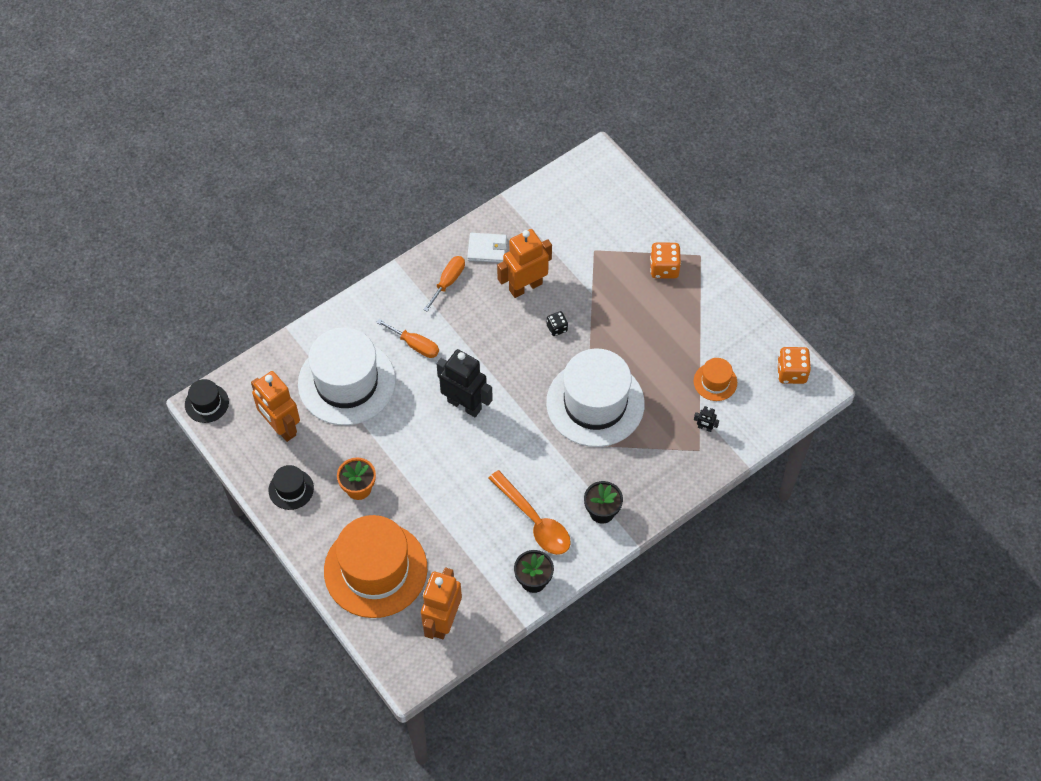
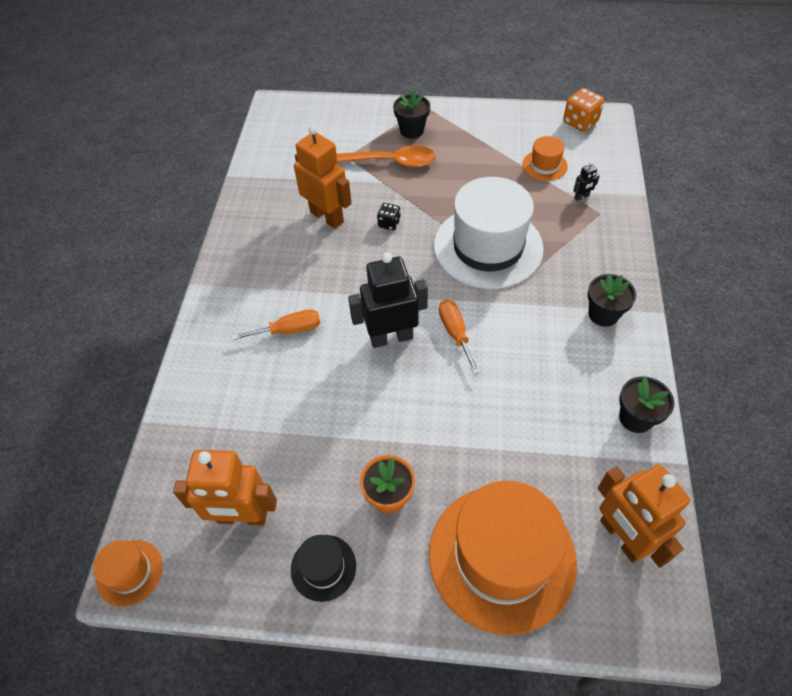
camera: 45 degrees left, 5 degrees down
black hat [185,379,229,423] -> orange hat [93,540,163,607]
white hat [298,328,396,425] -> none
orange screwdriver [423,256,465,312] -> orange screwdriver moved to [439,300,480,374]
white wallet [467,233,507,263] -> none
orange spoon [488,470,571,555] -> orange spoon moved to [337,145,436,168]
orange robot [497,229,552,298] -> orange robot turned 120 degrees clockwise [294,125,352,229]
orange dice [650,243,681,278] -> black flower pot [393,90,430,138]

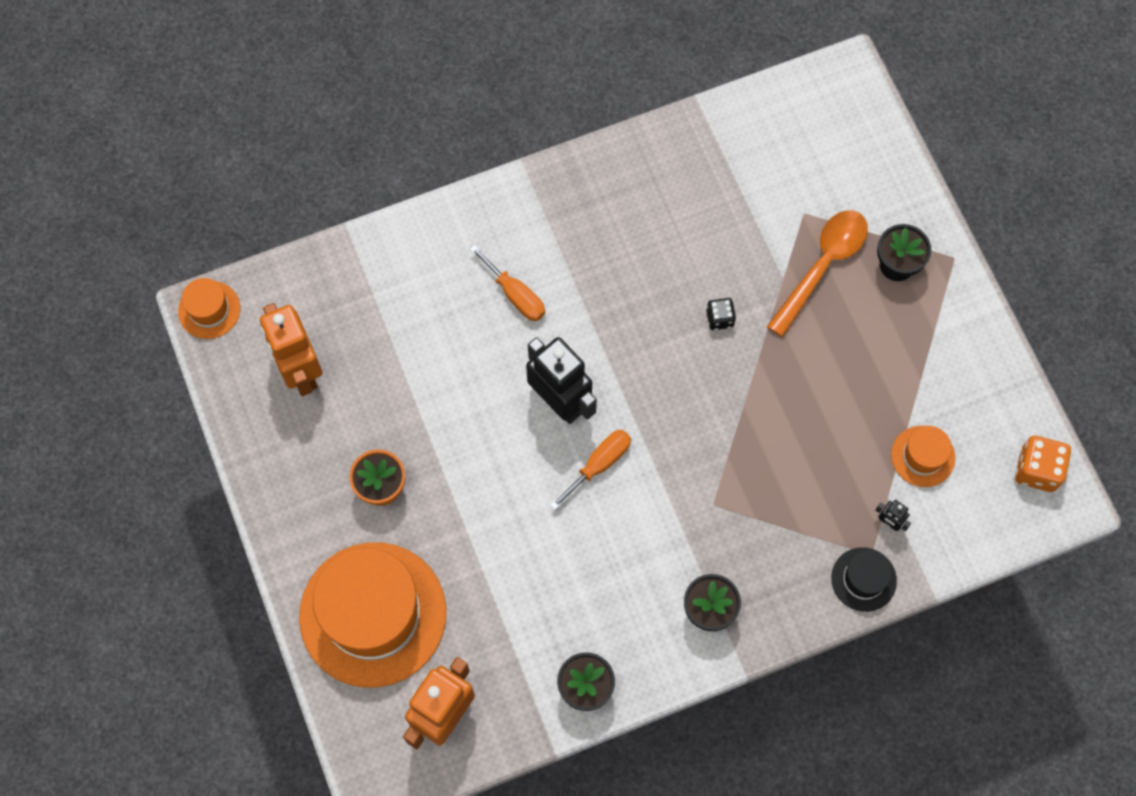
camera: 60 degrees right, 15 degrees up
black hat [291,535,356,602] -> black hat moved to [831,547,897,612]
orange robot [294,125,352,229] -> none
orange spoon [337,145,436,168] -> orange spoon turned 120 degrees counterclockwise [767,210,868,337]
white hat [434,177,544,289] -> none

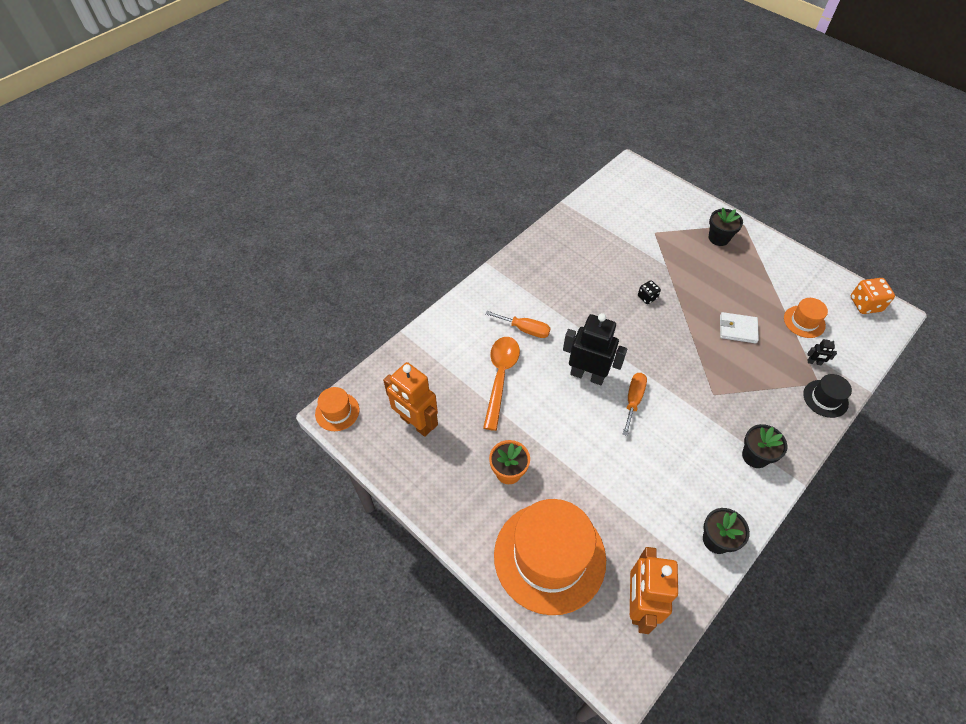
camera: 25 degrees left, 15 degrees down
orange spoon [767,210,868,337] -> orange spoon moved to [483,337,520,431]
none -> white wallet [720,312,759,343]

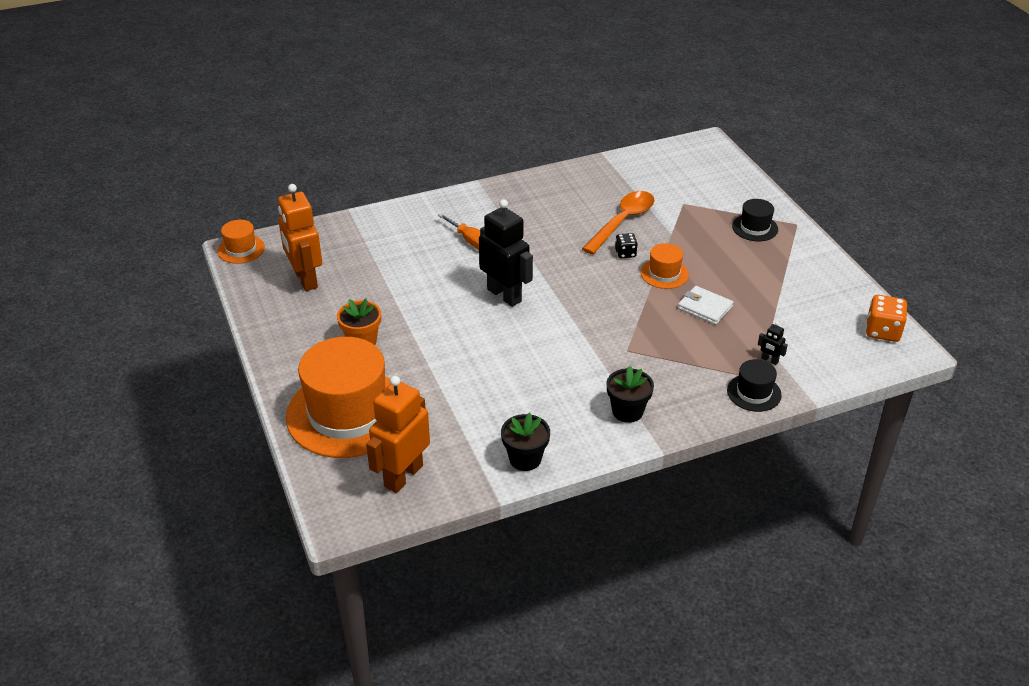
camera: 25 degrees right, 15 degrees down
orange spoon [483,337,520,431] -> orange spoon moved to [582,191,655,254]
orange screwdriver [623,373,647,436] -> none
black flower pot [709,208,743,246] -> black hat [732,199,778,241]
orange hat [784,298,828,338] -> orange hat moved to [641,243,689,289]

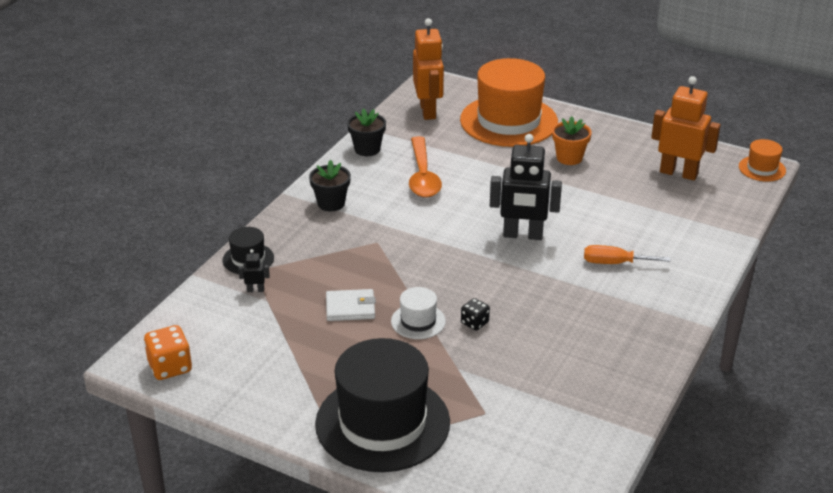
camera: 140 degrees right, 5 degrees down
orange spoon [582,191,655,254] -> orange spoon moved to [409,136,442,198]
orange hat [641,243,689,289] -> white hat [391,287,446,339]
black hat [732,199,778,241] -> black hat [315,338,450,472], size x2.23

